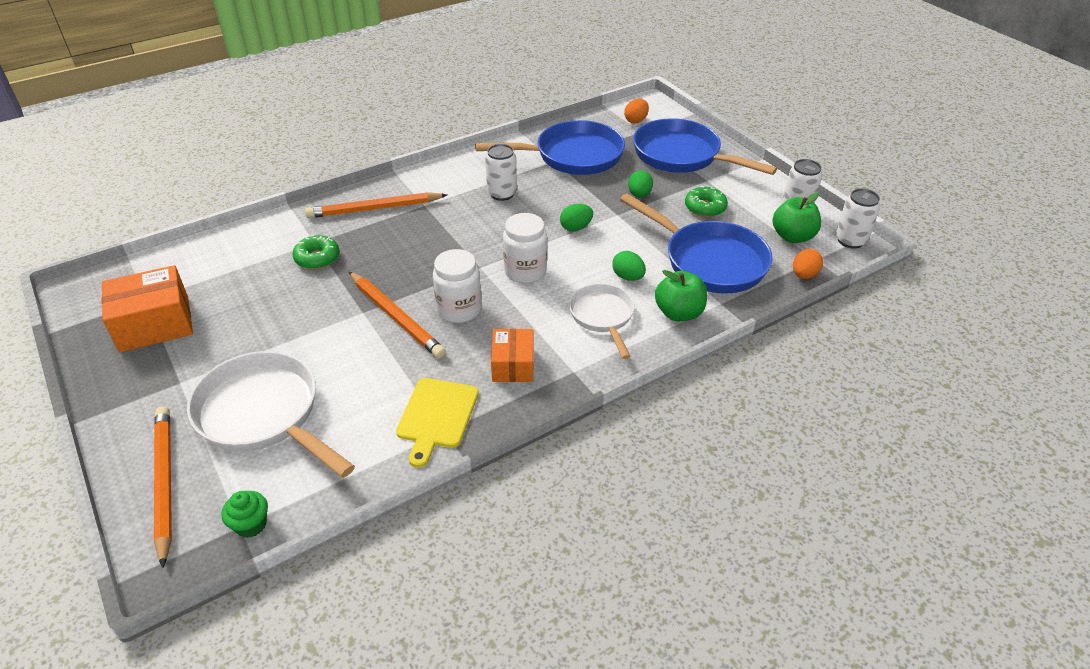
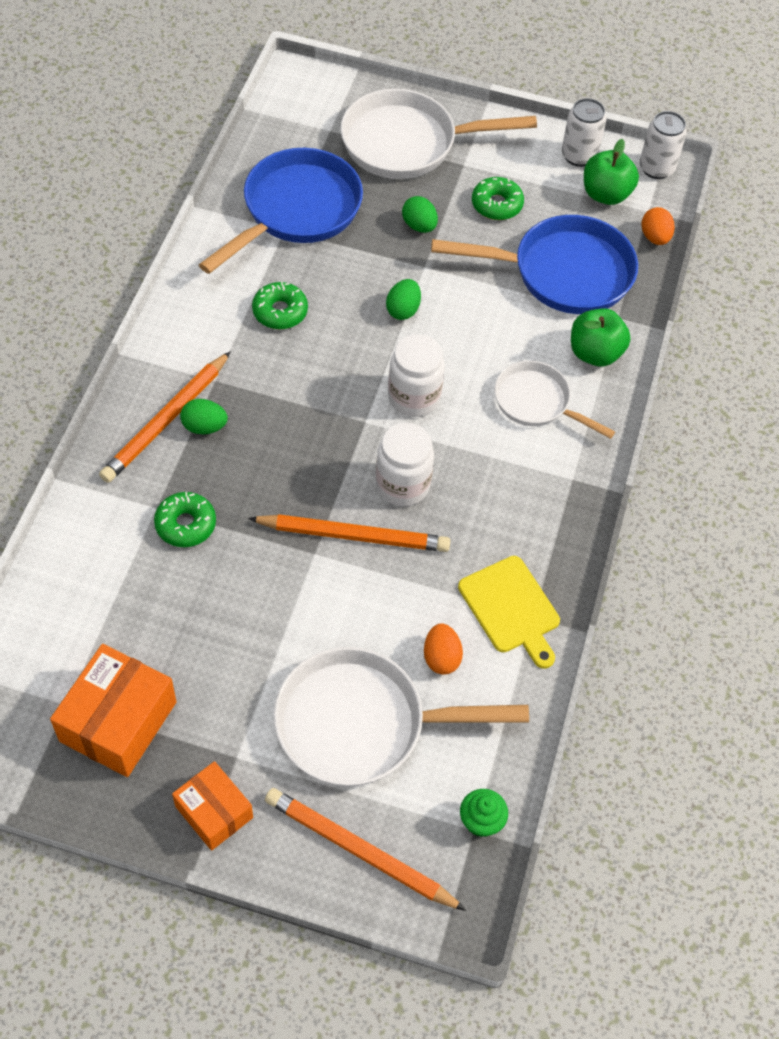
camera: 45 degrees left, 15 degrees up
white can [485,144,517,201] -> green donut [252,281,308,329]
orange box [491,329,534,382] -> orange box moved to [172,761,253,851]
green egg [612,251,646,281] -> green egg moved to [180,399,228,434]
orange egg [624,99,649,123] -> orange egg moved to [424,624,463,675]
blue pan [633,118,777,175] -> white pan [340,89,537,179]

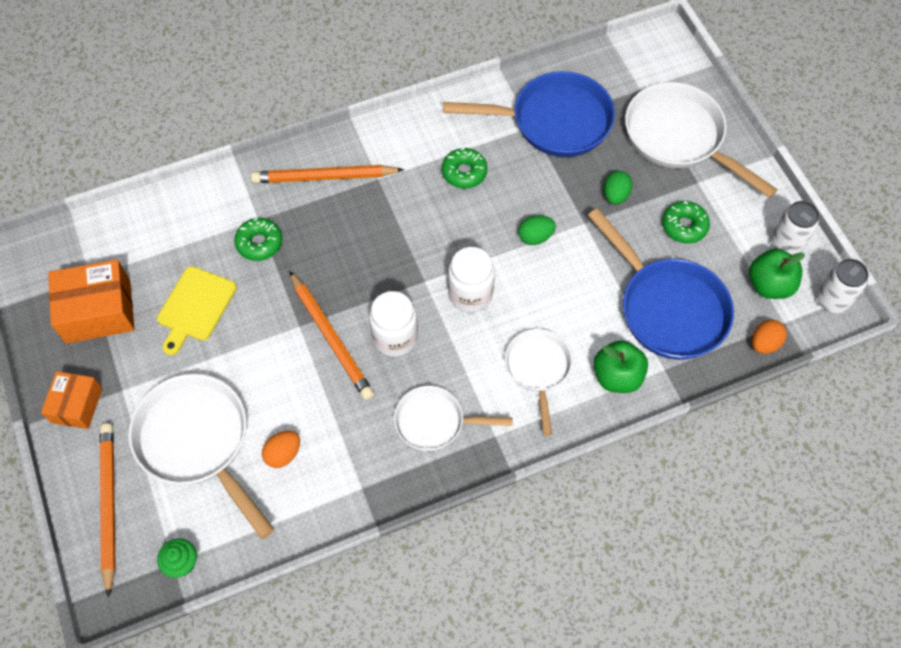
camera: 55 degrees right, 5 degrees up
green egg [180,399,228,434] -> none
yellow cutting board [458,556,560,669] -> yellow cutting board moved to [157,266,237,355]
none -> white pan [394,386,513,451]

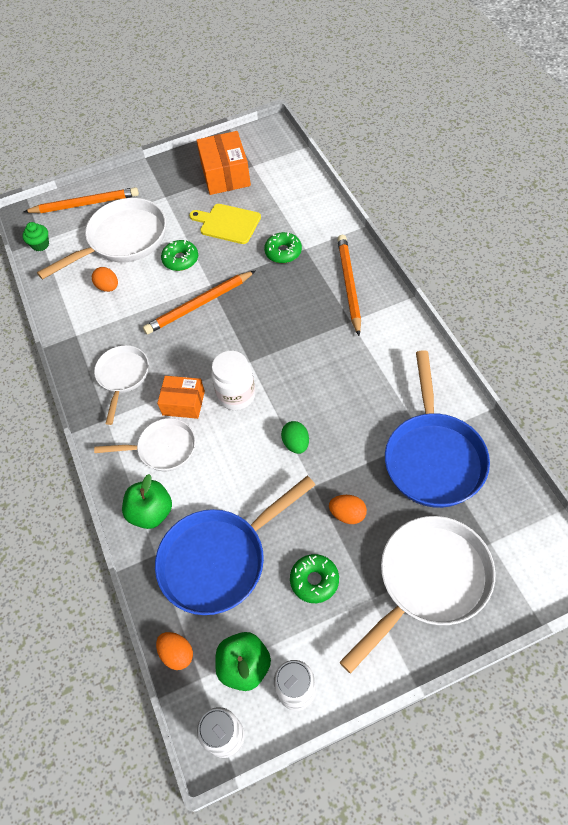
camera: 95 degrees right, 5 degrees down
orange box [41,371,102,429] -> orange box moved to [157,376,205,419]
white jar [369,291,418,357] -> none
green donut [442,148,487,189] -> green donut moved to [161,240,198,271]
green egg [604,171,633,205] -> orange egg [329,495,367,524]

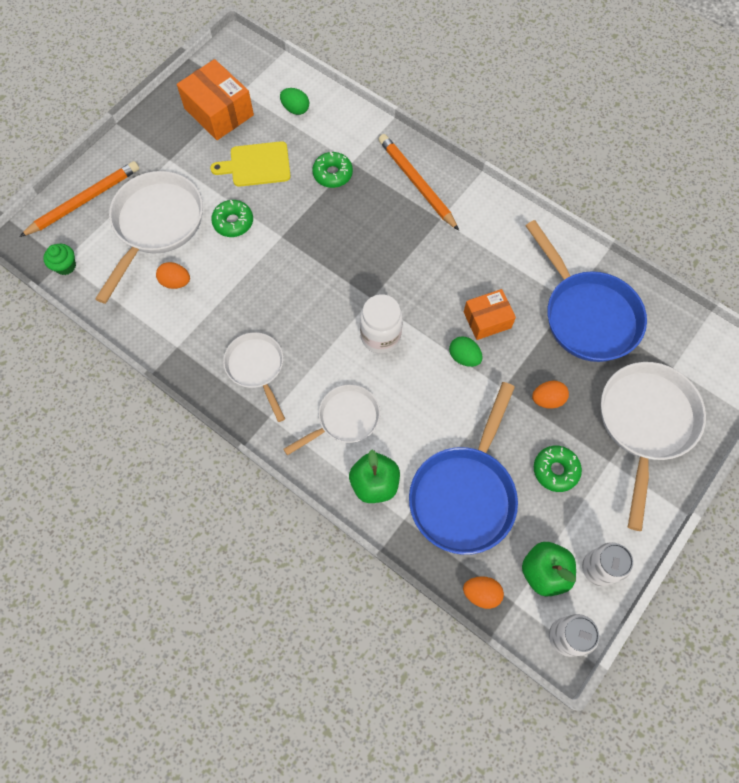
camera: 35 degrees left, 10 degrees up
orange pencil [143,270,256,334] -> none
orange box [157,376,205,419] -> orange box moved to [464,289,516,340]
none -> green egg [280,88,309,115]

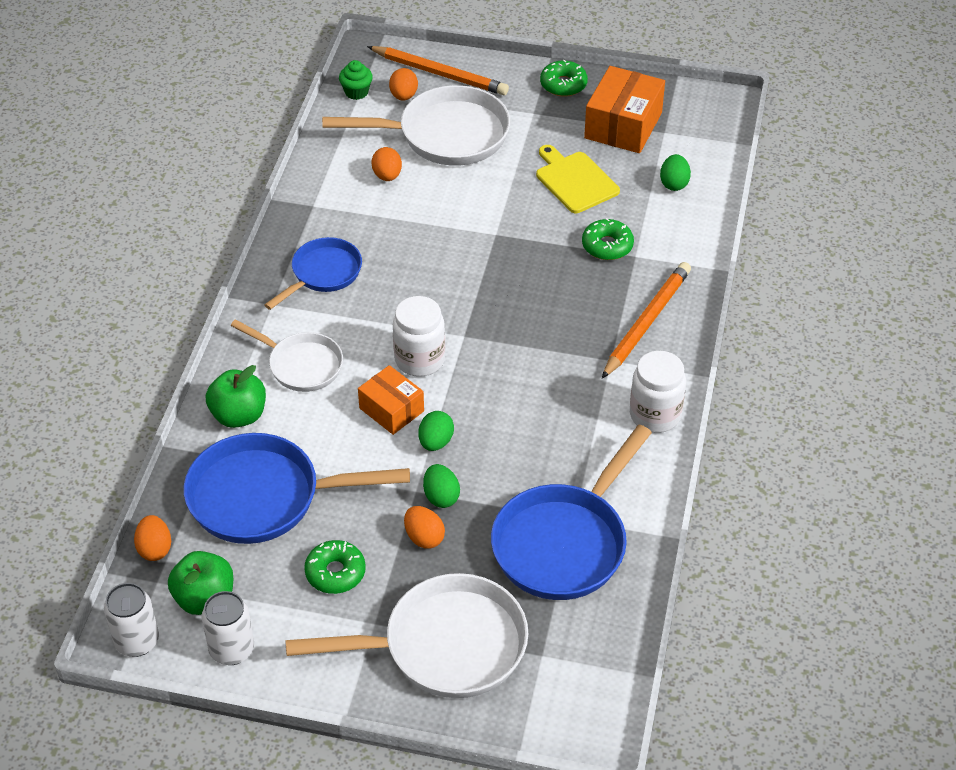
camera: 65 degrees right, 20 degrees down
green donut [211,200,253,237] -> green donut moved to [540,59,588,97]
white pan [223,332,285,422] -> blue pan [264,237,362,310]
orange box [464,289,516,340] -> orange box moved to [358,365,424,435]
none -> orange egg [389,68,418,101]
none -> green egg [423,464,460,508]
none -> white jar [630,351,686,433]

